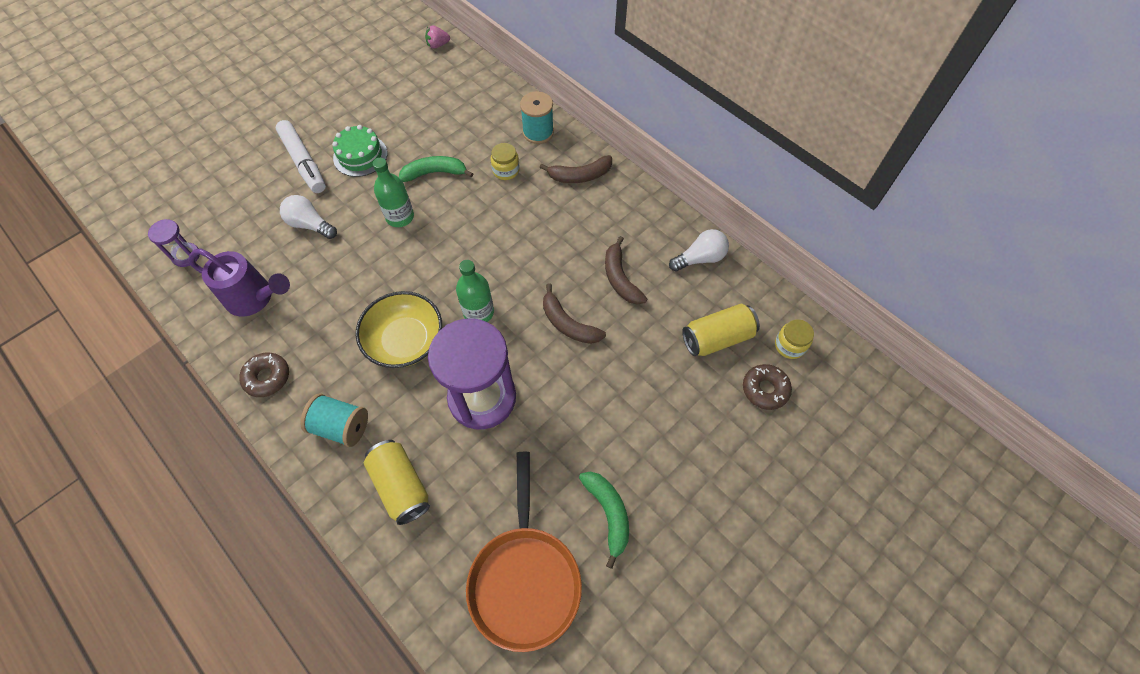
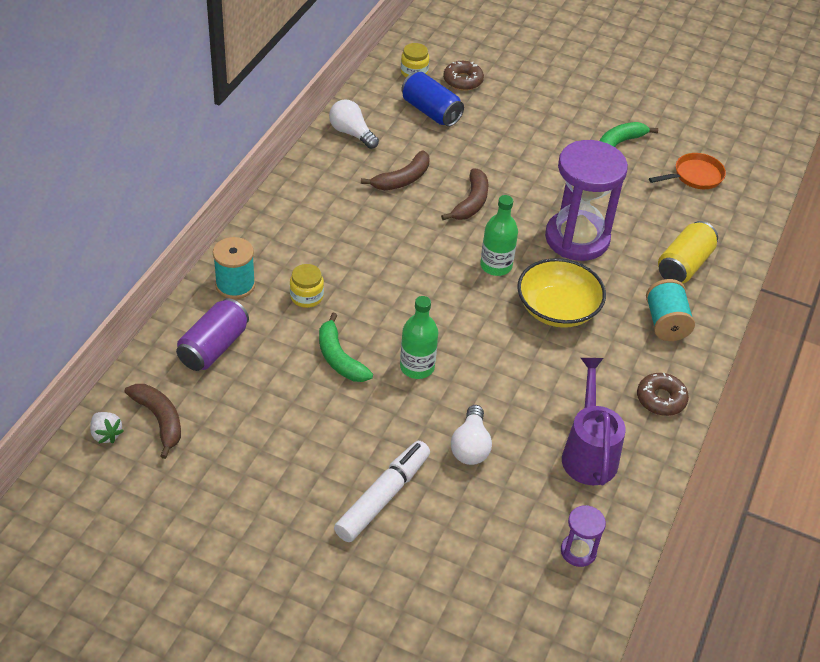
camera: 115 degrees left, 15 degrees down
green cake [332,125,387,177] -> none
pink strawberry [425,25,450,49] -> white strawberry [90,412,124,444]
orange pan [466,452,582,652] -> orange pan [649,153,726,189], size x0.56
brown banana [540,155,612,183] -> brown banana moved to [125,384,181,459]
yellow can [682,304,760,356] -> blue can [401,72,464,127]
none -> purple can [176,298,249,371]

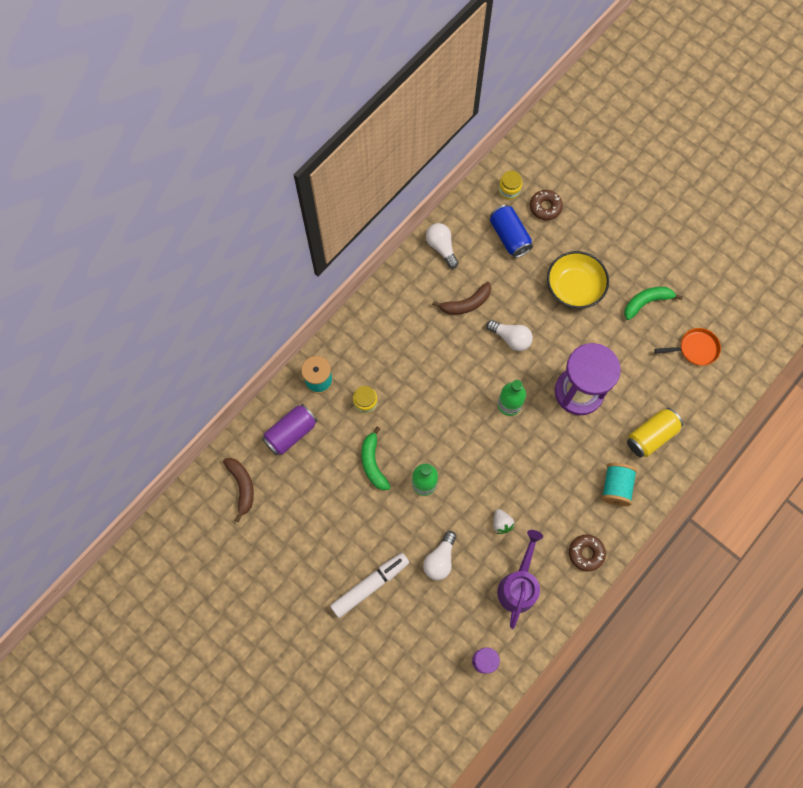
camera: 20 degrees right, 25 degrees up
white strawberry [90,412,124,444] -> white strawberry moved to [493,509,514,534]
brown banana [441,168,489,220] -> white light bulb [486,320,533,351]
yellow bowl [517,258,606,328] -> yellow bowl moved to [547,251,609,309]

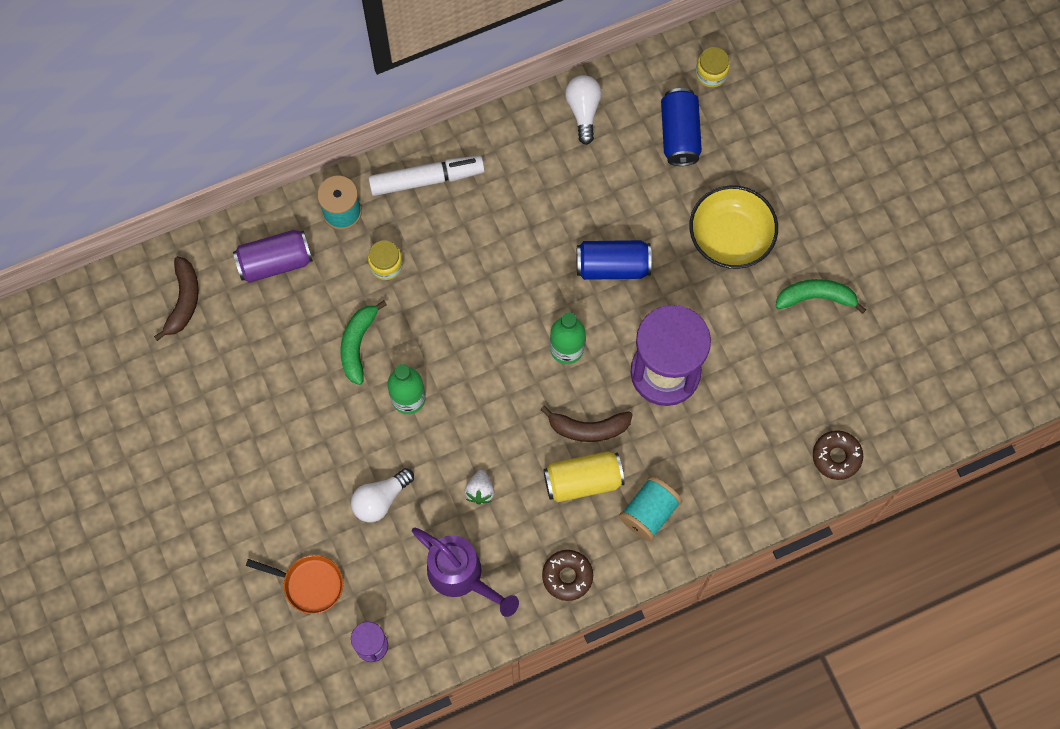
camera: 25 degrees right, 0 degrees up
white marker [330,553,409,618] -> white marker moved to [368,156,485,196]
brown banana [432,282,491,315] -> brown banana moved to [540,406,633,442]
white light bulb [486,320,533,351] -> blue can [577,240,651,280]
purple watering can [497,530,543,629] -> purple watering can turned 90 degrees clockwise [412,528,519,617]
brown donut [530,190,563,220] -> brown donut moved to [813,430,863,480]
yellow can [627,408,683,457] -> yellow can moved to [543,451,625,502]
orange pan [654,328,721,366] -> orange pan moved to [246,555,343,614]

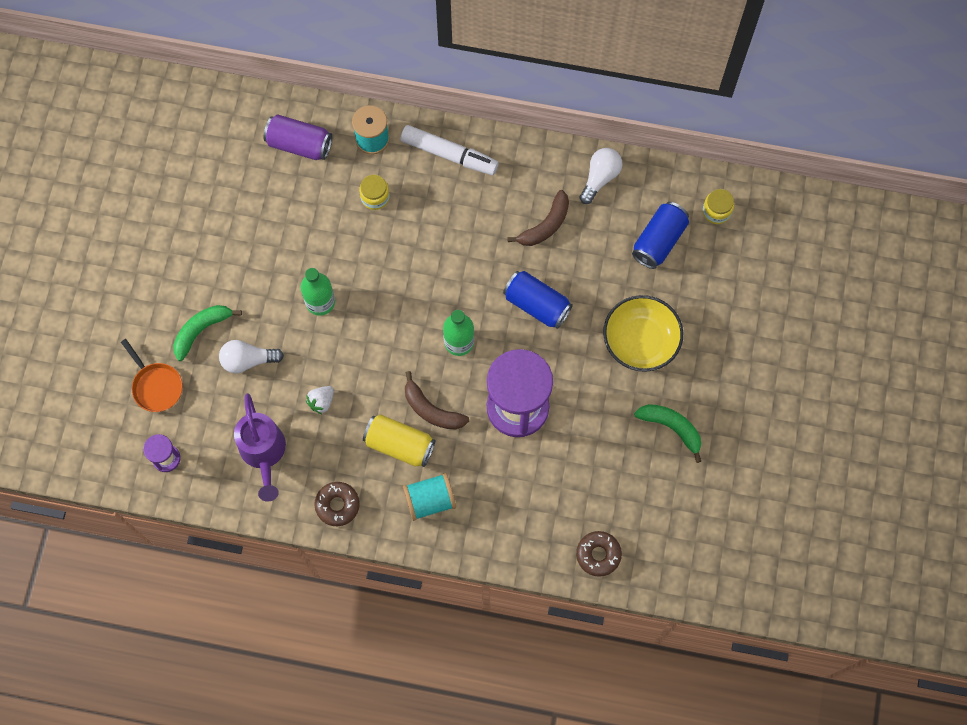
camera: 35 degrees right, 0 degrees up
brown banana [154,256,199,341] -> brown banana moved to [507,190,569,246]
green banana [341,300,387,385] -> green banana moved to [173,305,242,361]

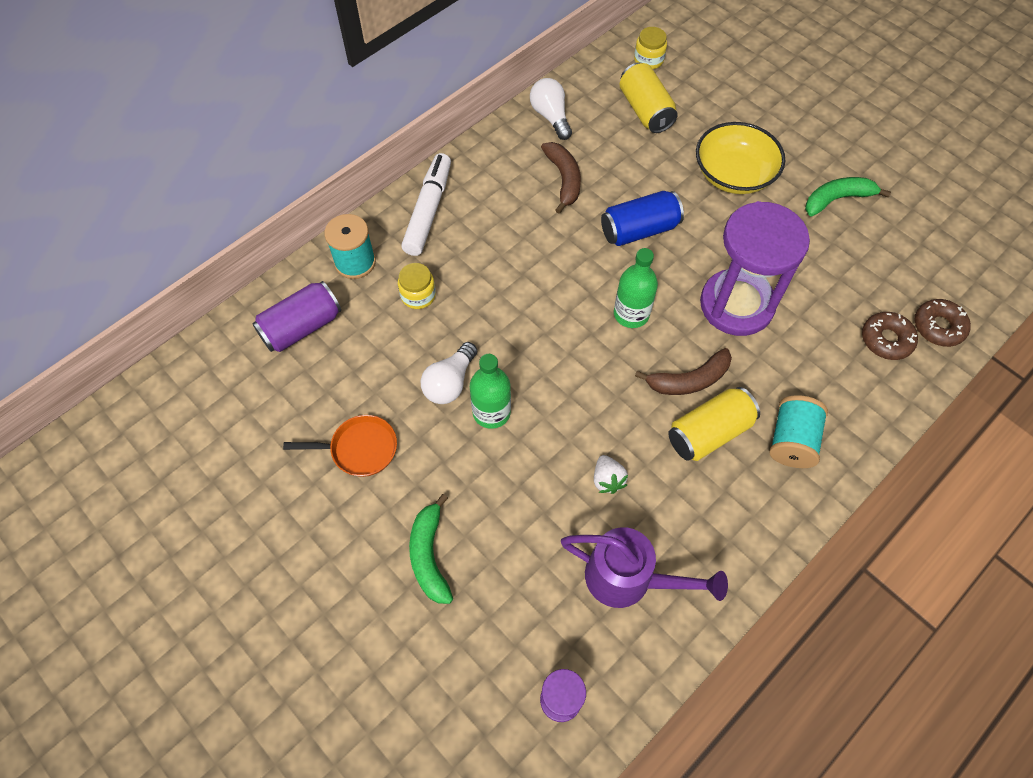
camera: 55 degrees left, 10 degrees down
orange pan [121,339,183,412] -> orange pan moved to [283,415,397,477]
white light bulb [219,340,284,373] -> white light bulb moved to [421,342,477,404]
brown donut [314,482,360,526] -> brown donut moved to [862,312,918,360]
white marker [401,125,499,175] -> white marker turned 45 degrees counterclockwise [401,153,451,256]
blue can [632,202,689,269] -> yellow can [620,62,678,133]

